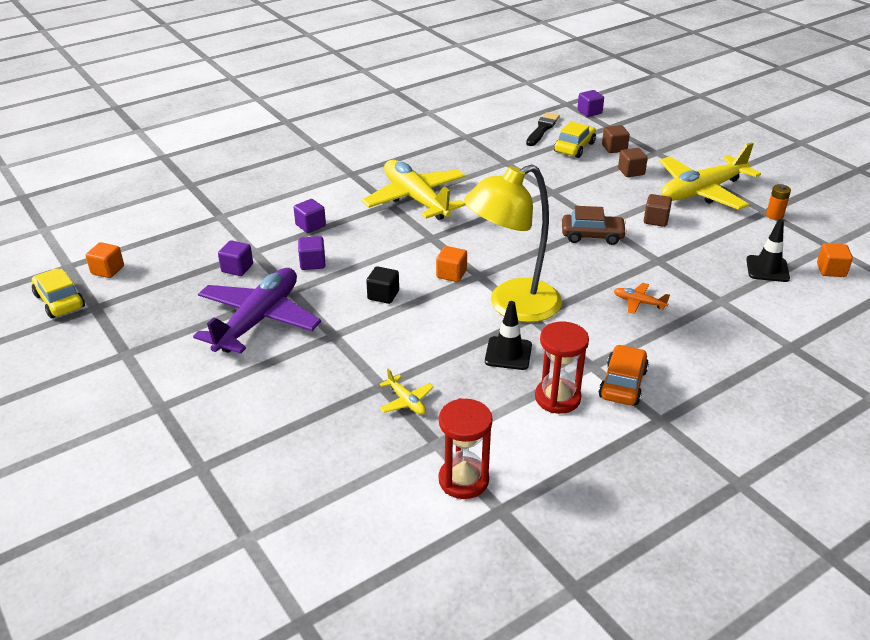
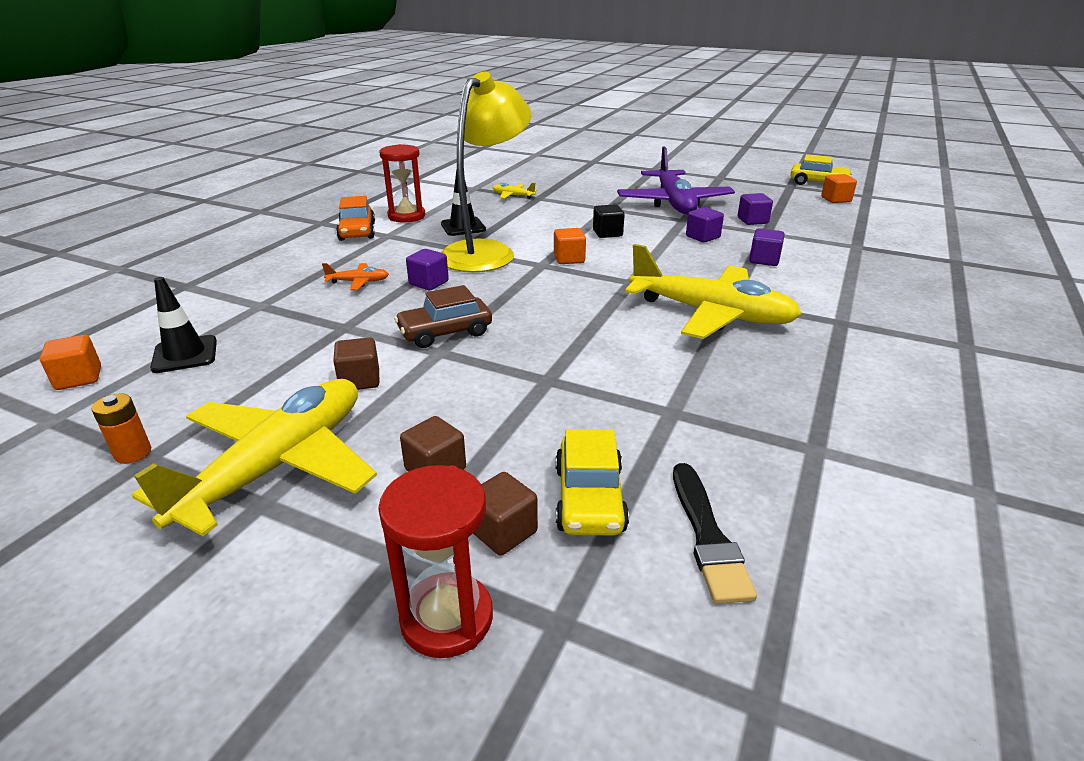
camera: 150 degrees right, 5 degrees down
red hourglass [439,398,493,499] -> red hourglass moved to [378,465,493,658]
purple cube [577,90,604,117] -> purple cube moved to [406,249,449,290]

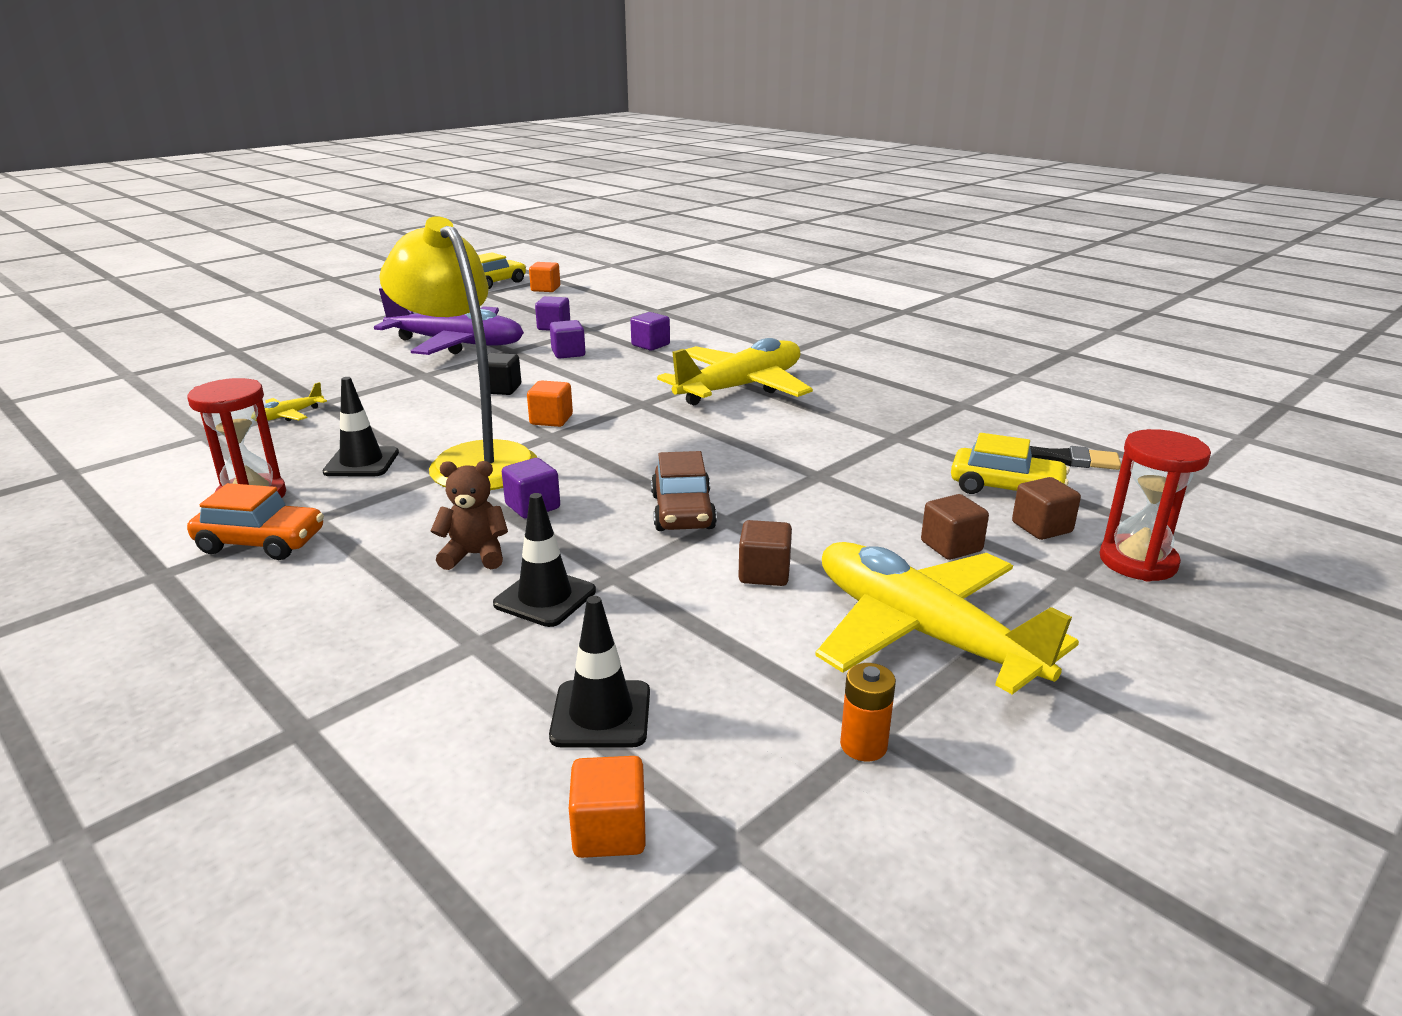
camera: 70 degrees left, 5 degrees down
orange plane [322,263,389,290] -> brown teddy bear [431,461,508,570]
none -> black traffic cone [493,493,596,627]

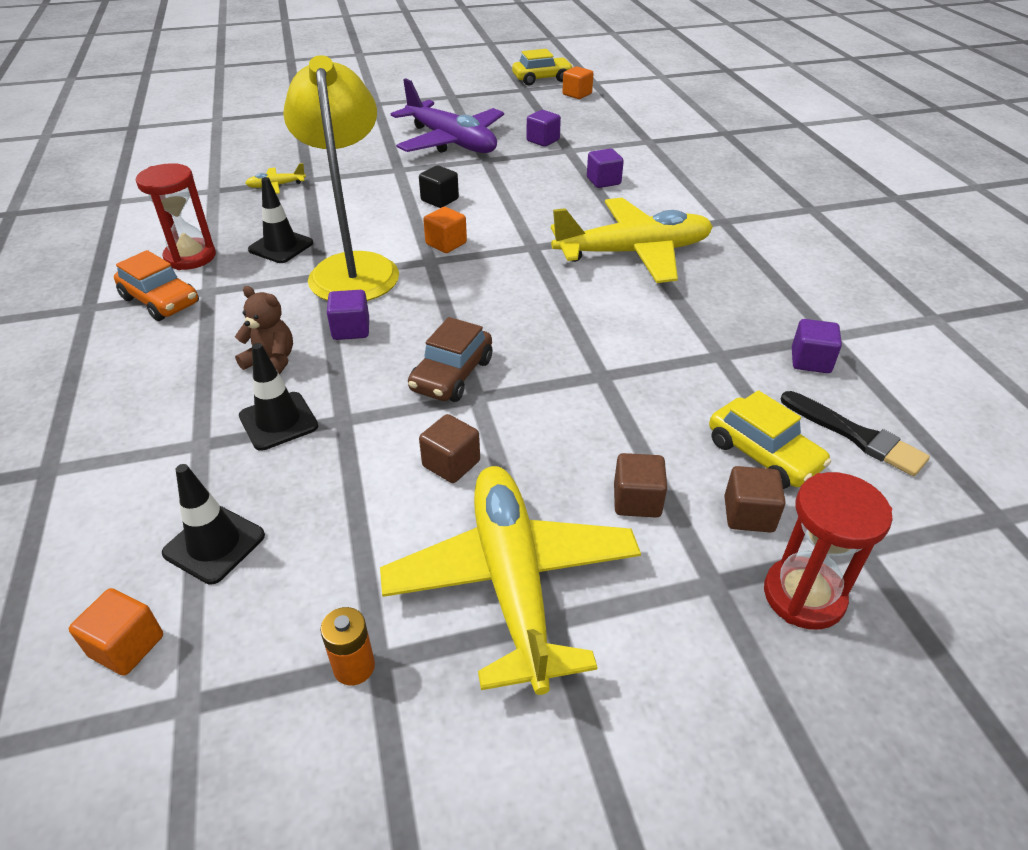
camera: 30 degrees right, 15 degrees up
purple cube [550,320,585,359] -> purple cube moved to [792,319,842,373]

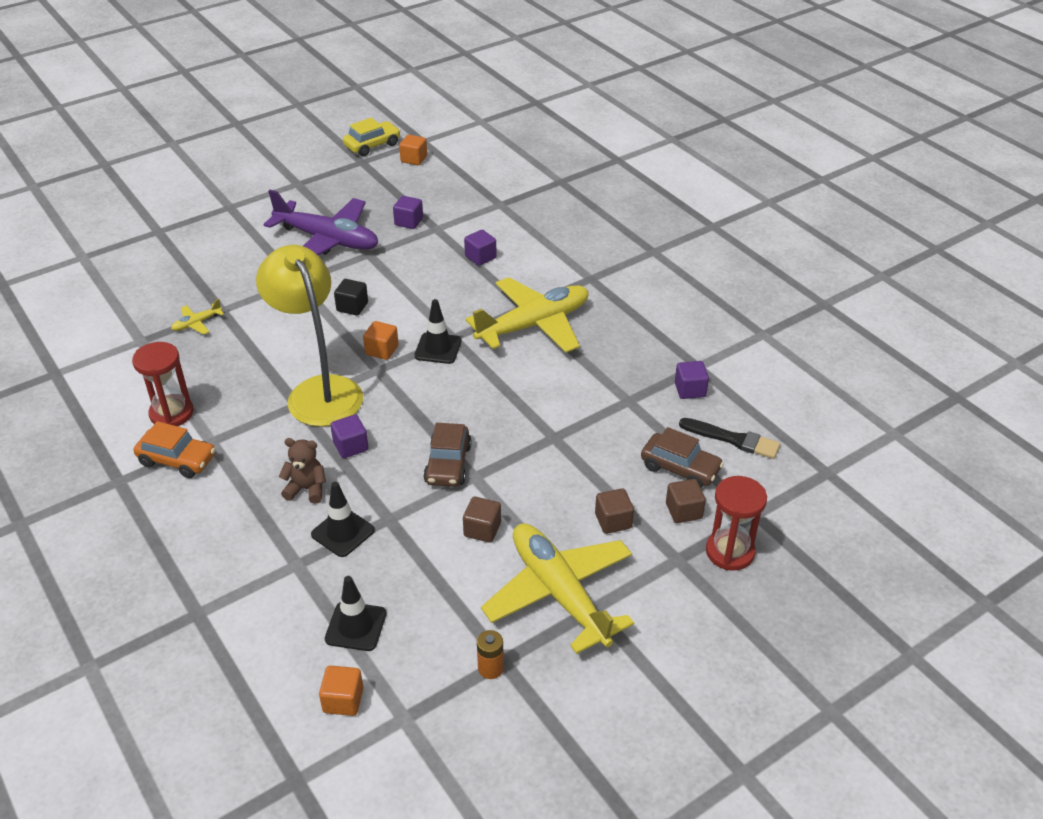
camera: 20 degrees left, 0 degrees up
black traffic cone [248,177,313,263] -> black traffic cone moved to [414,299,462,364]
yellow car [709,390,831,489] -> brown car [641,427,724,488]

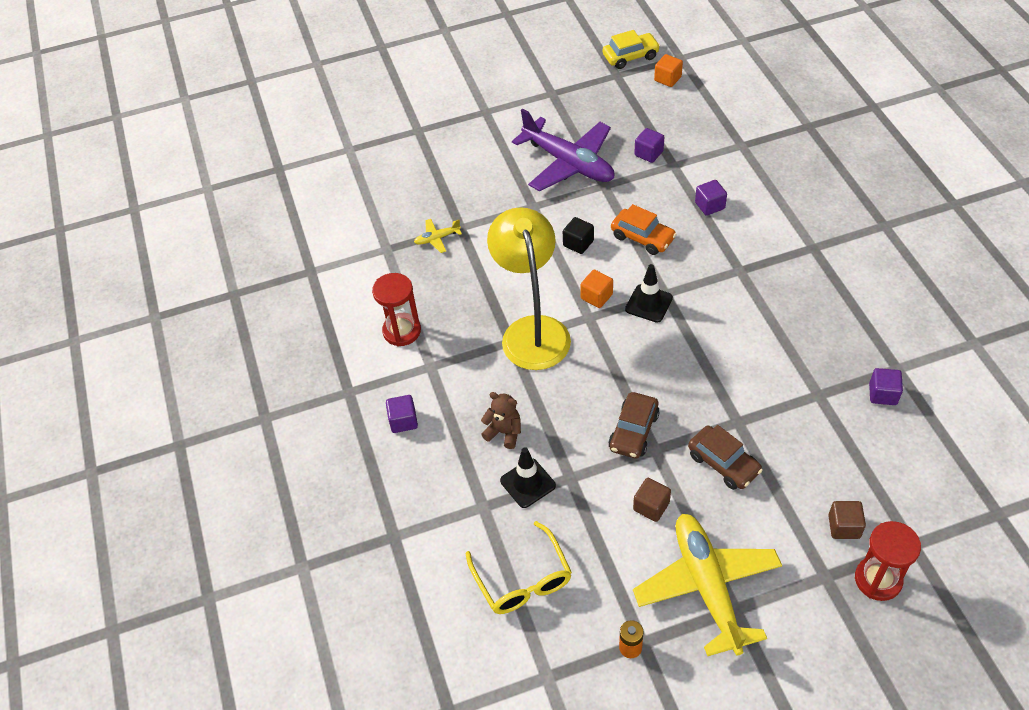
camera: 20 degrees right, 10 degrees up
orange car [134,421,216,478] -> orange car moved to [611,204,677,255]
orange cube [319,665,363,716] -> none
black traffic cone [325,576,386,651] -> yellow glasses [466,521,572,614]
purple cube [330,414,369,458] -> purple cube moved to [386,395,418,433]
yellow plane [466,277,589,353] -> none
brown cube [595,488,634,534] -> none
brown car [641,427,724,488] -> brown car moved to [688,425,763,490]
black brush [679,418,780,459] -> none

